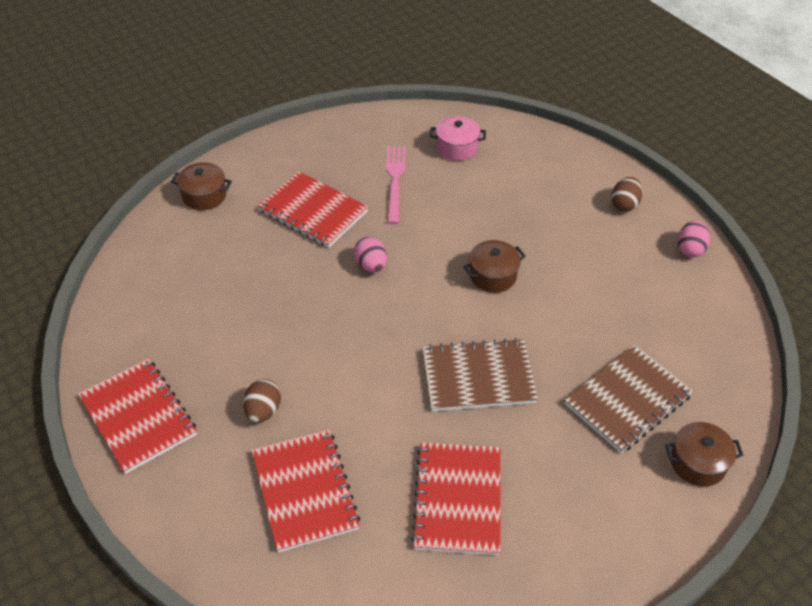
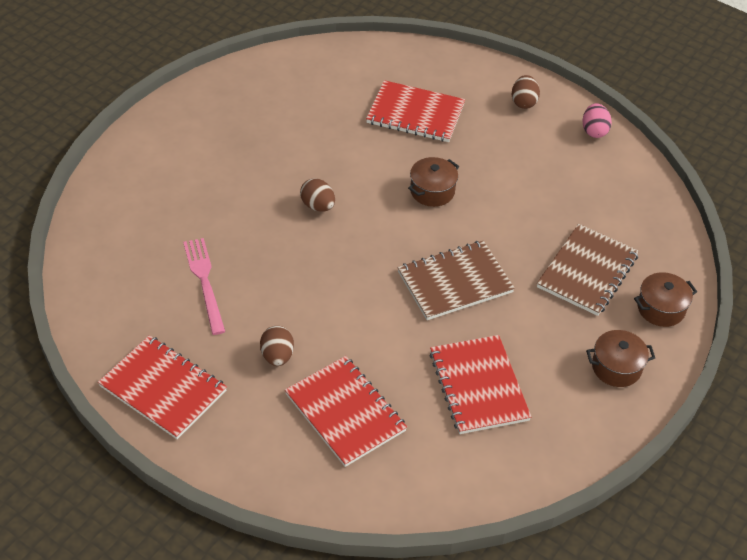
camera: 20 degrees left, 0 degrees up
brown pot [171,162,232,210] -> brown pot moved to [586,330,655,387]
red notebook [258,171,368,248] -> red notebook moved to [366,80,465,142]
pink egg [354,237,387,273] -> brown egg [300,178,335,212]
pink fork [386,146,406,224] -> pink fork moved to [183,238,225,335]
pink pot [430,116,486,161] -> none

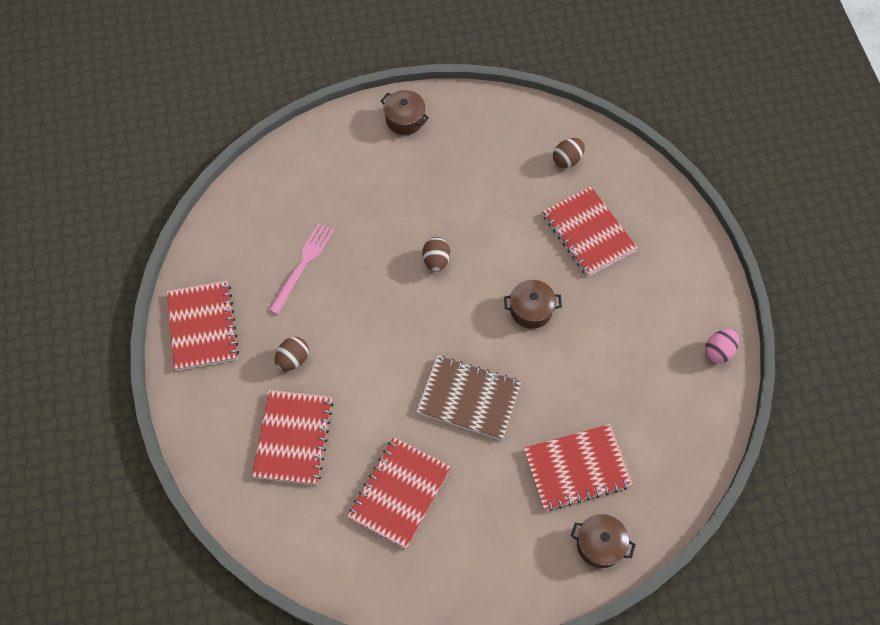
camera: 45 degrees right, 15 degrees up
brown egg [512,75,540,109] -> brown egg moved to [553,138,585,168]
brown notebook [537,224,639,316] -> red notebook [523,424,633,511]
brown pot [586,330,655,387] -> brown pot moved to [380,90,429,135]

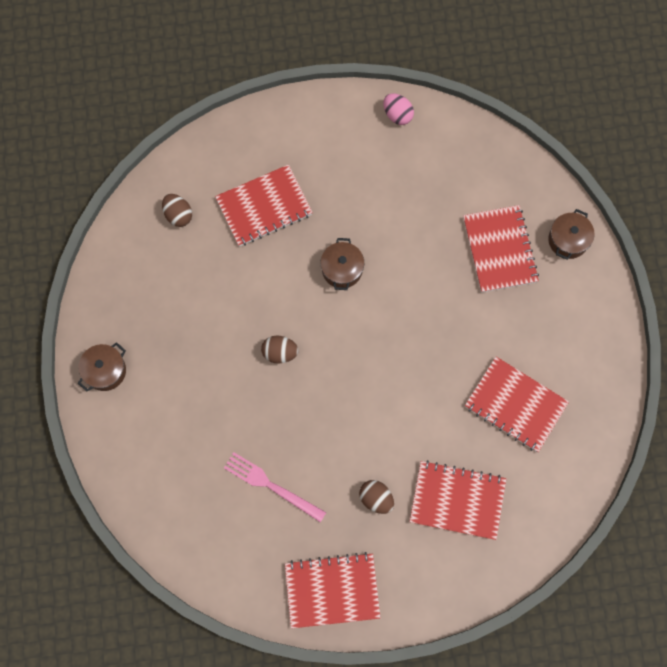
camera: 85 degrees left, 10 degrees up
brown notebook [416,355,521,440] -> none

